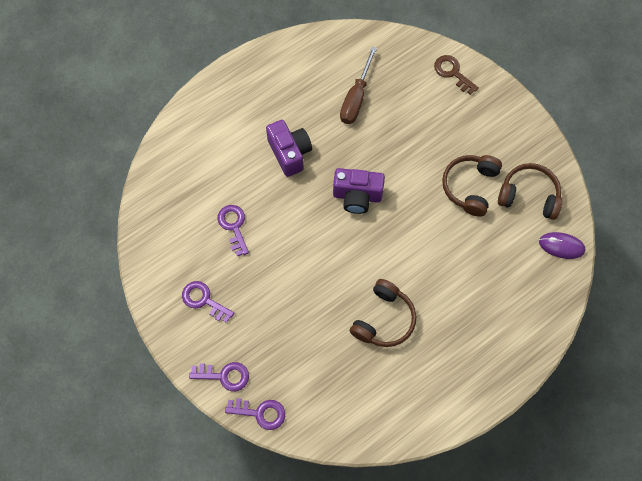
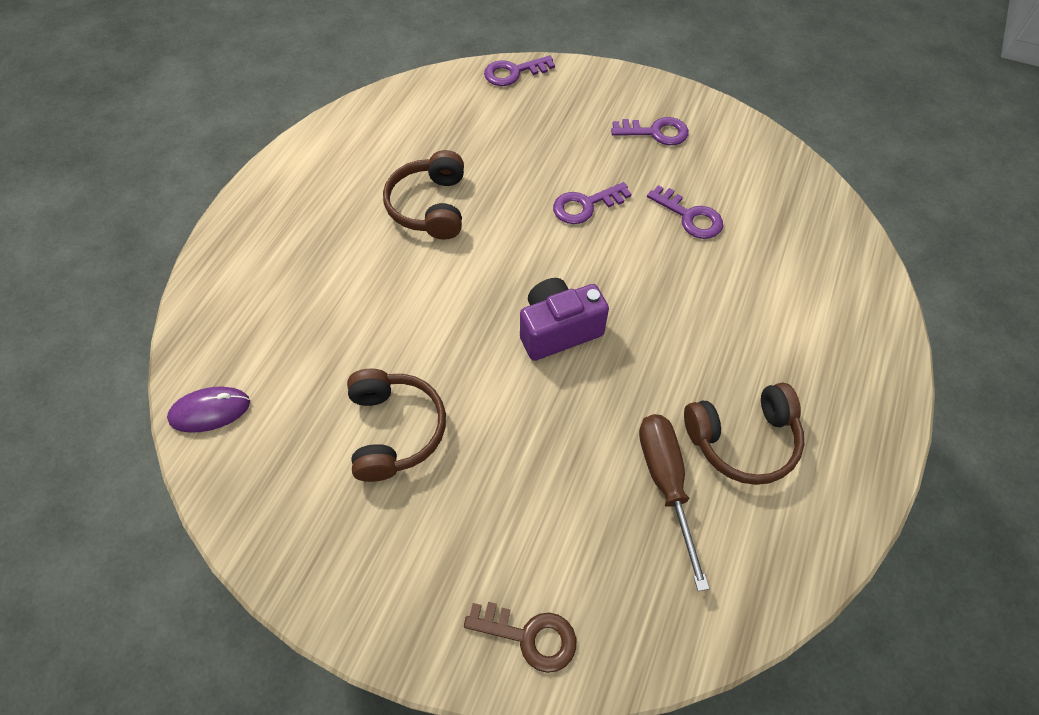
camera: 150 degrees right, 10 degrees down
purple key [189,362,249,391] -> purple key moved to [553,182,631,224]
purple camera [266,120,312,177] -> none
brown headphones [498,163,562,220] -> brown headphones moved to [684,382,804,485]

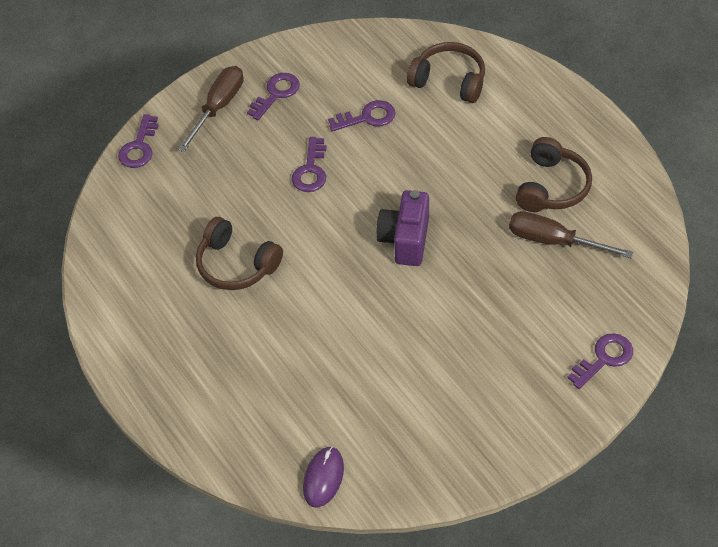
camera: 55 degrees left, 5 degrees down
brown headphones [347,368,446,482] -> brown headphones moved to [407,42,485,103]
brown key [464,602,576,673] -> purple key [568,333,633,389]
none -> brown screwdriver [178,66,243,152]

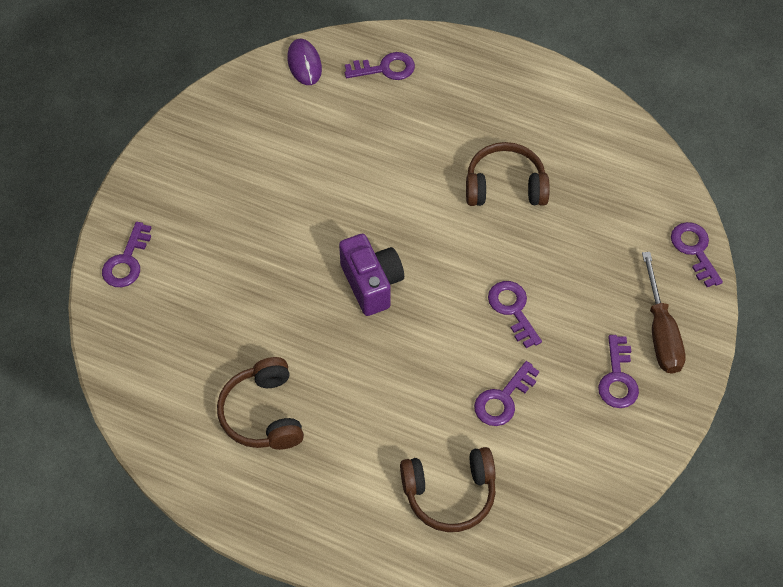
camera: 145 degrees right, 5 degrees up
brown screwdriver [509,211,634,259] -> none
none -> purple key [345,52,415,80]

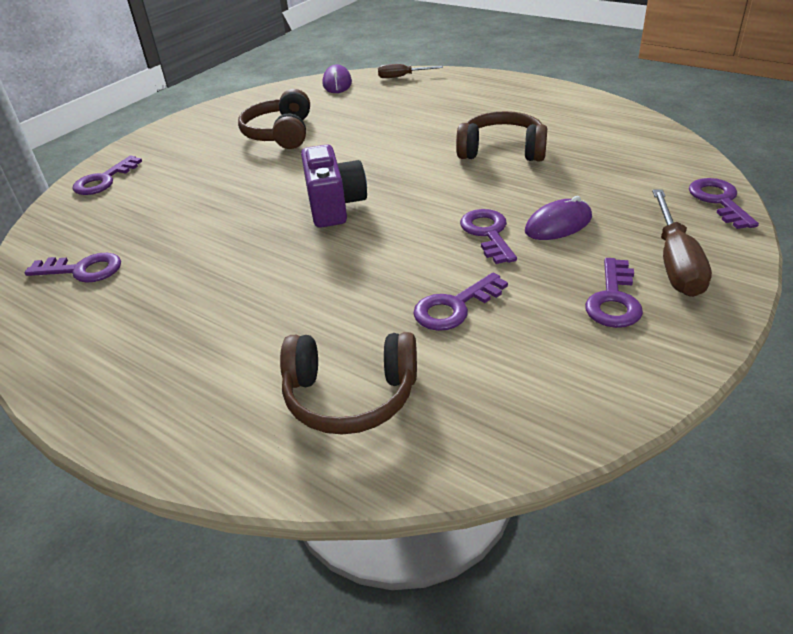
camera: 15 degrees right, 20 degrees down
brown headphones [217,357,304,450] -> brown headphones moved to [238,89,310,149]
purple key [345,52,415,80] -> purple key moved to [25,253,121,283]
none -> brown screwdriver [378,64,443,78]
none -> purple mouse [525,196,592,240]

